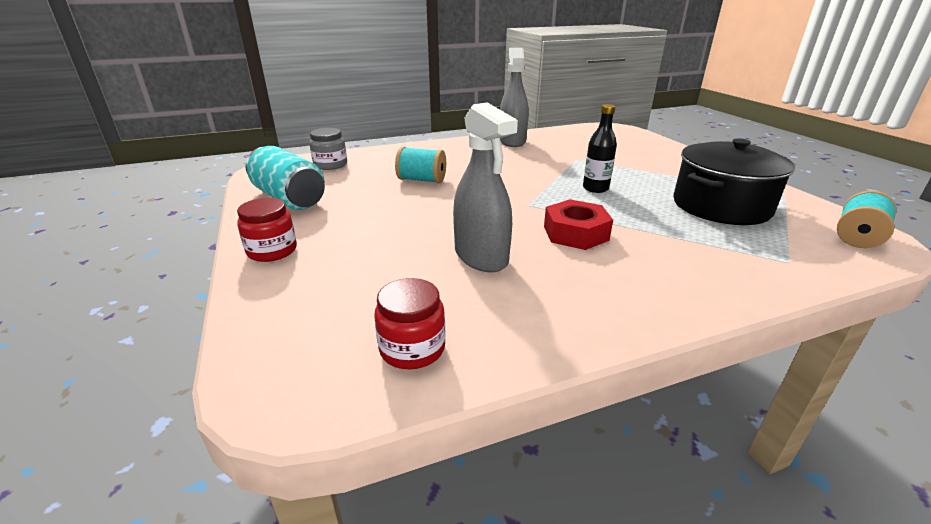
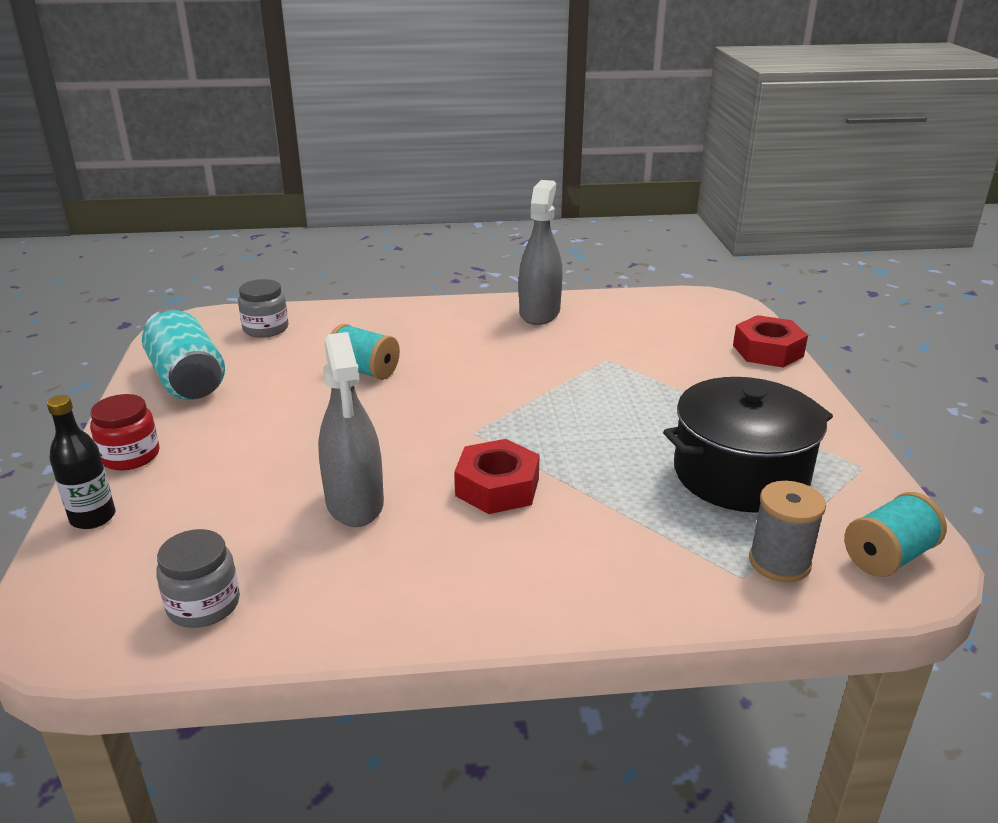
camera: 15 degrees right, 0 degrees up
red jar [374,278,446,369] -> grey jar [156,529,240,628]
black bottle [583,104,617,193] -> black bottle moved to [47,395,116,529]
none -> red nut [733,315,808,367]
none -> grey spool [749,481,826,582]

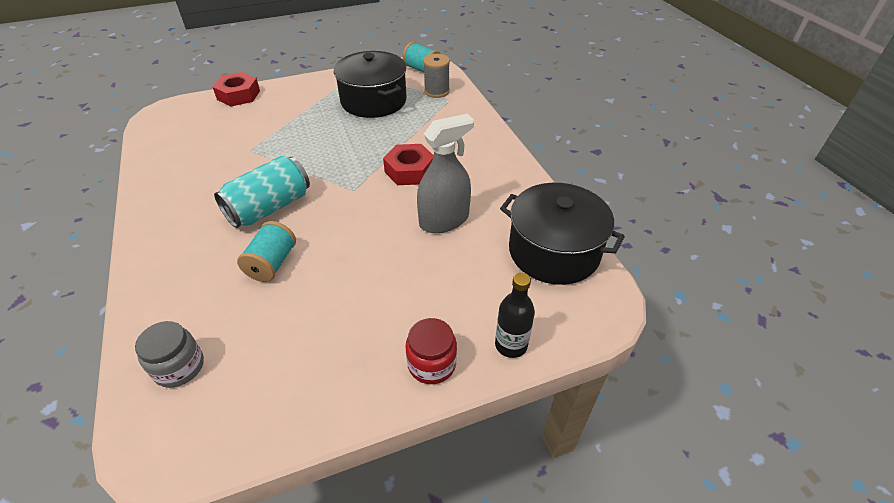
camera: 105 degrees left, 15 degrees up
turquoise can [142,309,225,400] -> turquoise can moved to [214,156,310,228]
grey jar [156,529,240,628] -> black pot [500,183,625,285]
grey spray bottle [519,180,563,325] -> none

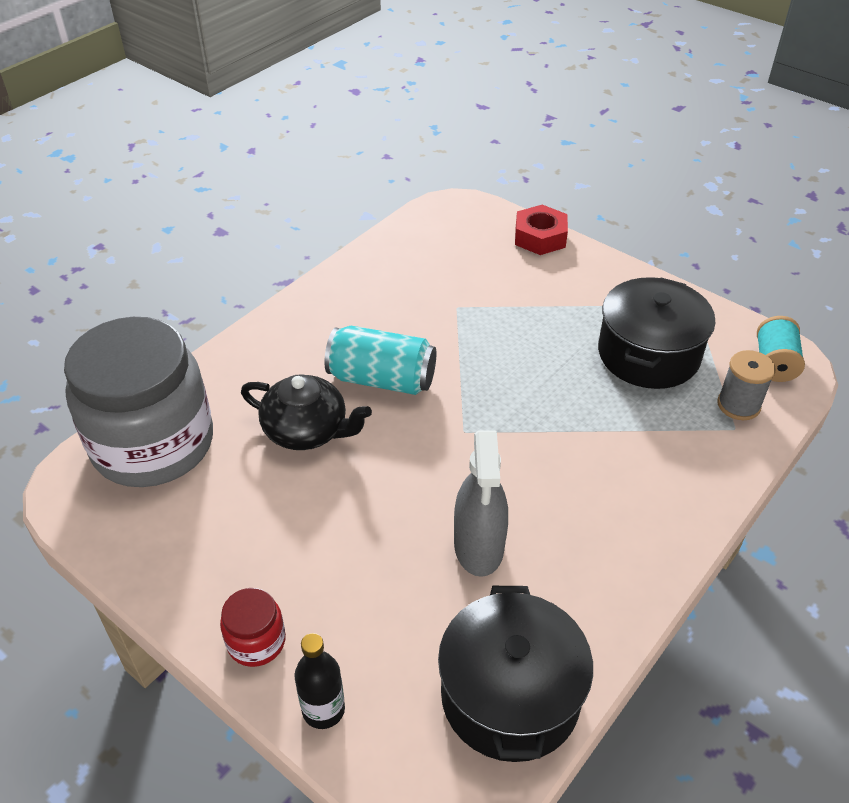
camera: 60 degrees right, 0 degrees up
grey jar [135,321,204,388] -> grey jar [64,317,213,487], size x2.48
turquoise spool [237,221,296,282] -> black teapot [241,374,372,450]
red nut [383,144,434,185] -> none
grey spray bottle [417,114,474,233] -> grey spray bottle turned 60 degrees clockwise [454,430,508,577]

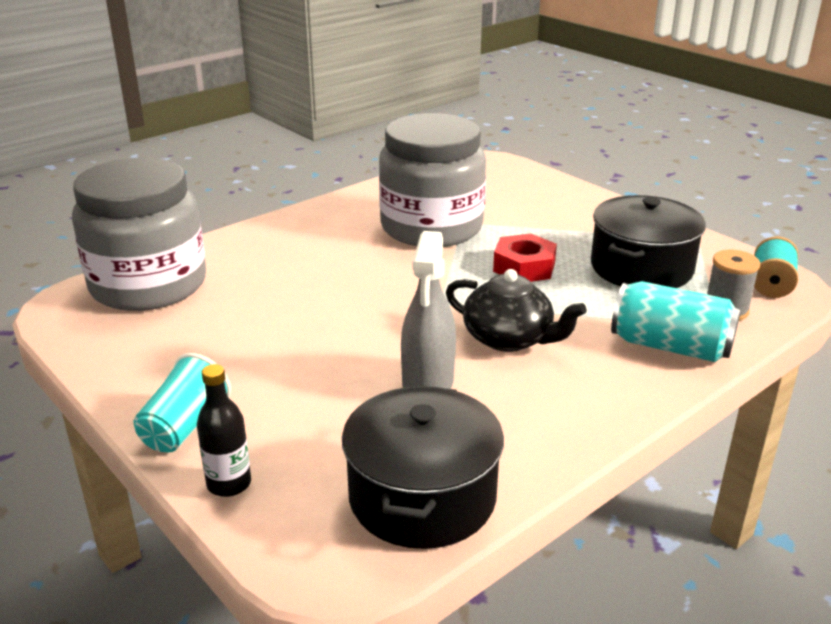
camera: 10 degrees right, 15 degrees down
red jar [220,588,286,667] -> turquoise cup [134,353,231,452]
black teapot [241,374,372,450] -> black teapot moved to [446,269,587,352]
turquoise can [324,326,436,395] -> turquoise can moved to [611,281,741,362]
red nut [515,205,568,255] -> red nut moved to [493,233,557,282]
none -> grey jar [379,113,486,247]

